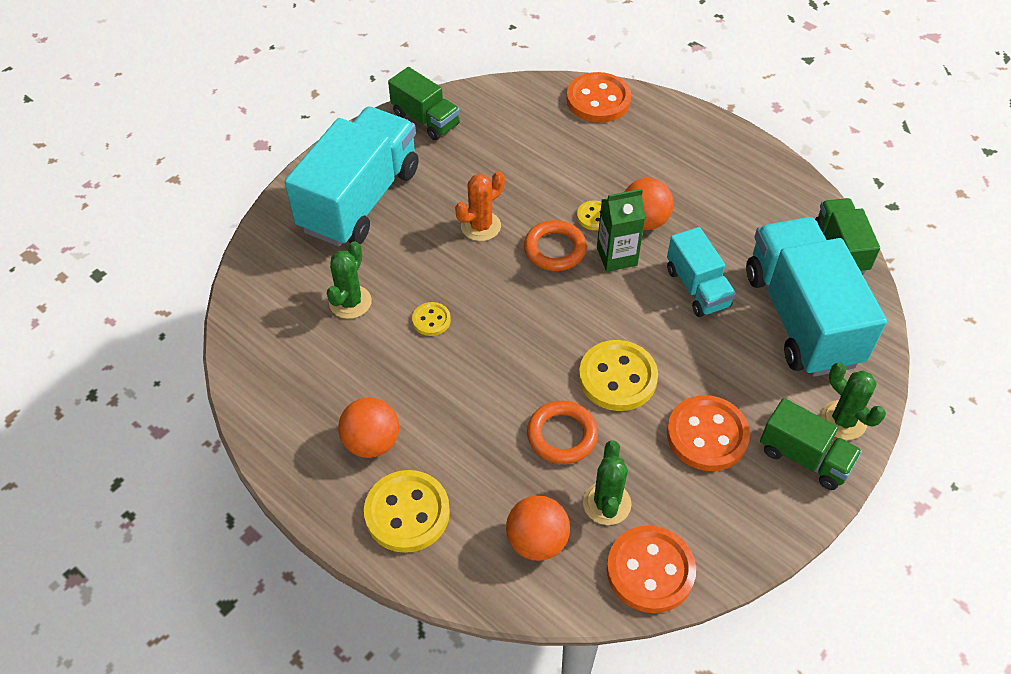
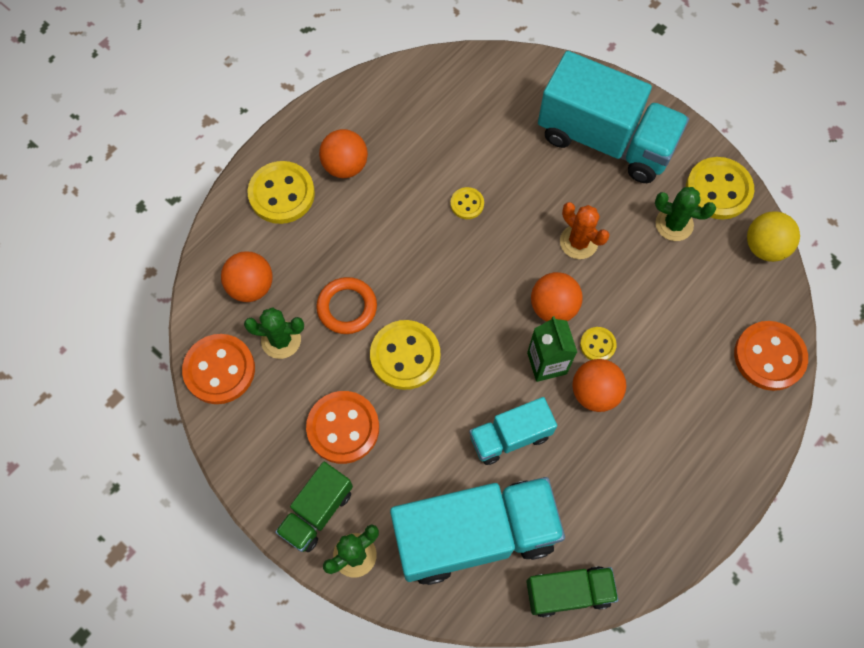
camera: 90 degrees right, 15 degrees up
green cactus [327,241,372,319] -> green cactus moved to [655,187,716,241]
green truck [388,67,460,140] -> yellow button [686,157,754,219]
orange ring [524,220,587,271] -> orange ball [531,272,583,322]
none -> yellow ball [747,211,800,262]

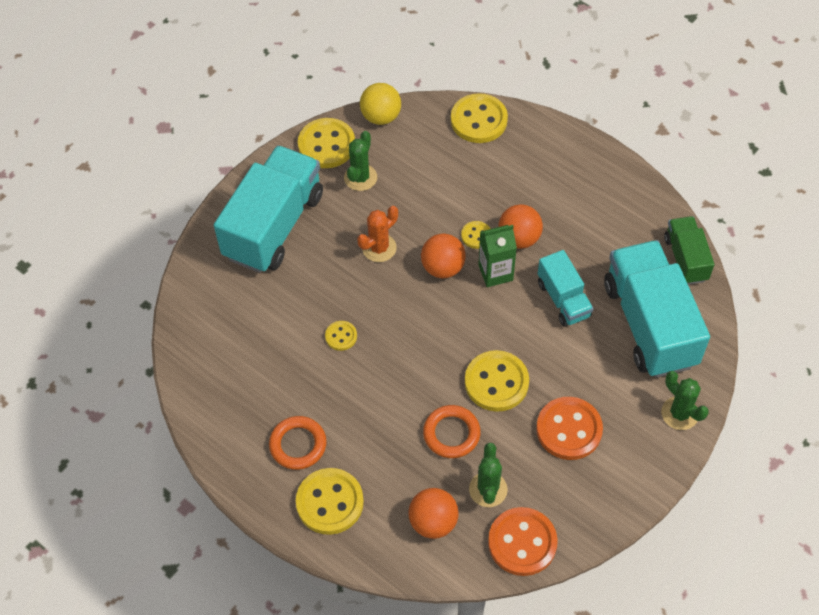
camera: 90 degrees left, 10 degrees down
green truck [275,462,353,552] -> none
orange ball [319,129,368,178] -> orange ring [269,416,327,470]
orange button [734,321,808,391] -> yellow button [451,93,508,143]

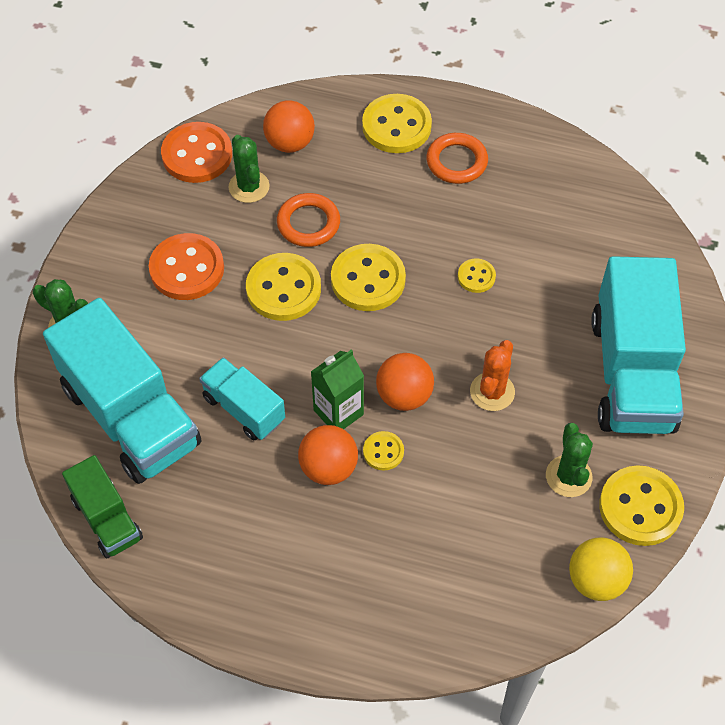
camera: 155 degrees right, 0 degrees up
yellow button [451,93,508,143] -> yellow button moved to [331,244,406,311]

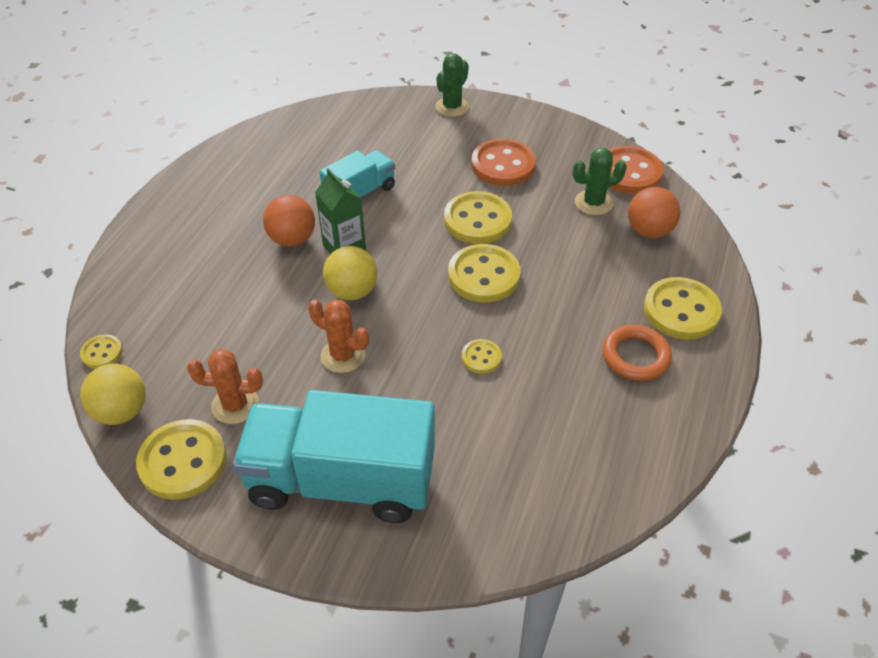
camera: 95 degrees right, 10 degrees down
turquoise truck [43,298,201,484] -> none
green truck [62,455,143,558] -> none
orange ring [277,193,340,247] -> none
yellow button [363,431,404,470] -> yellow button moved to [80,334,123,369]
orange ball [376,353,434,411] -> yellow ball [323,246,377,300]
green cactus [546,423,593,497] -> orange cactus [187,349,263,424]

